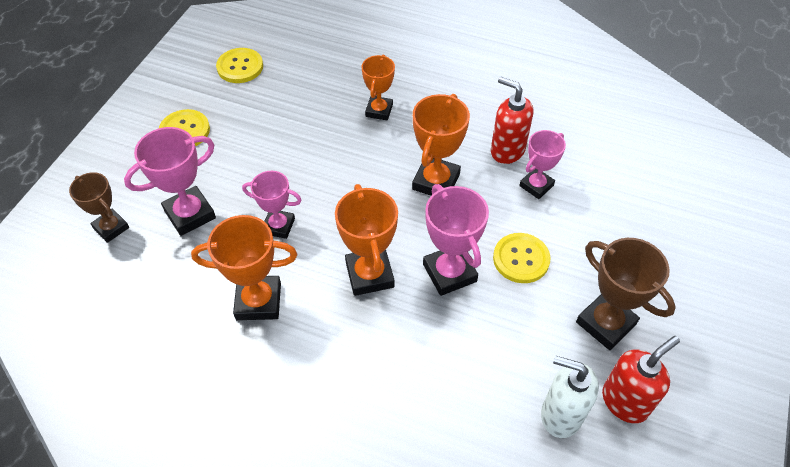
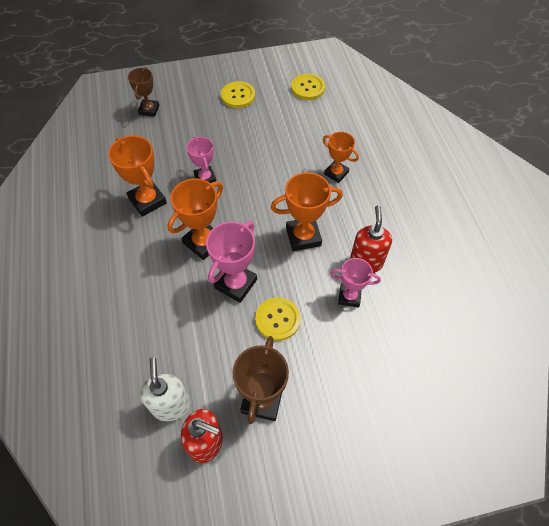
camera: 55 degrees right, 5 degrees up
pink trophy [124,127,216,236] -> none
orange trophy [361,55,395,120] -> orange trophy turned 60 degrees clockwise [323,132,359,183]

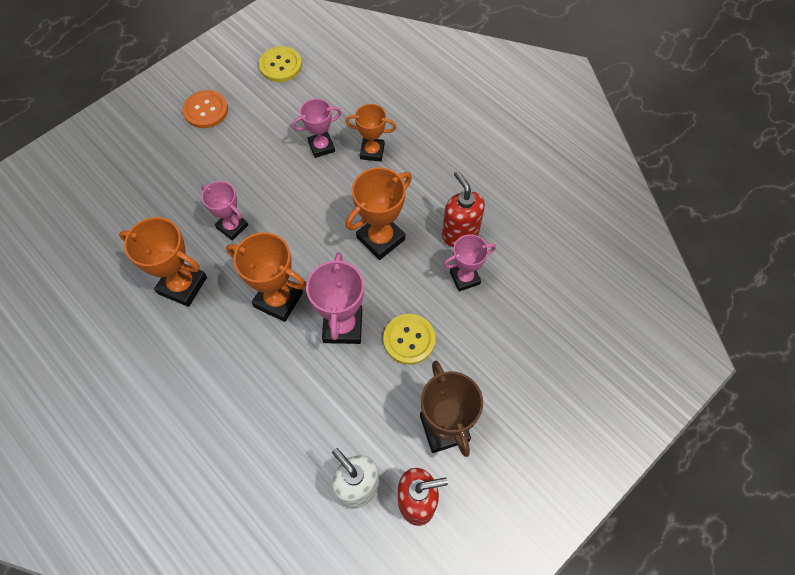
camera: 30 degrees left, 5 degrees up
brown trophy [128,67,159,117] -> none
orange trophy [167,178,223,260] -> orange trophy turned 75 degrees counterclockwise [226,232,306,322]
yellow button [221,81,255,108] -> orange button [183,90,228,128]
none -> pink trophy [292,99,342,158]

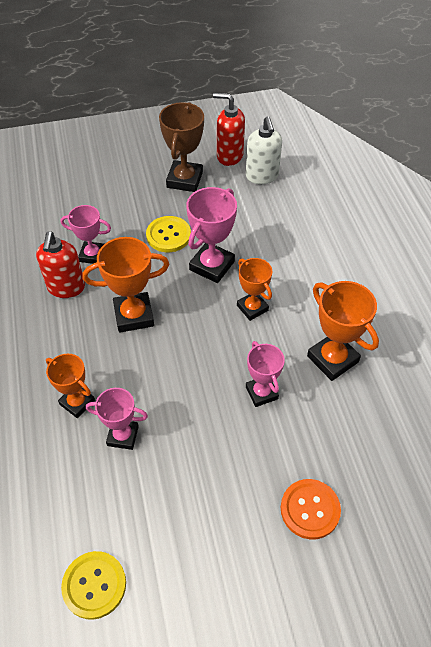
camera: 150 degrees left, 10 degrees down
orange button [183,90,228,128] -> orange button moved to [281,479,341,540]
orange trophy [226,232,306,322] -> orange trophy [237,258,272,321], size x0.66

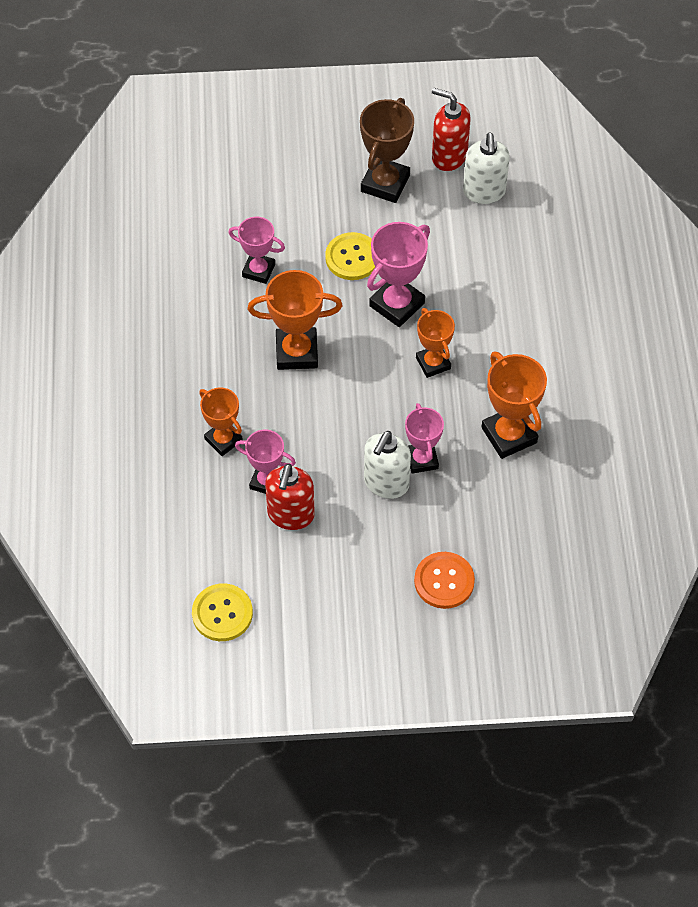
camera: 10 degrees right, 5 degrees up
red soap dispenser [36,231,85,298] -> red soap dispenser moved to [265,463,315,530]
none -> white soap dispenser [364,431,411,499]

